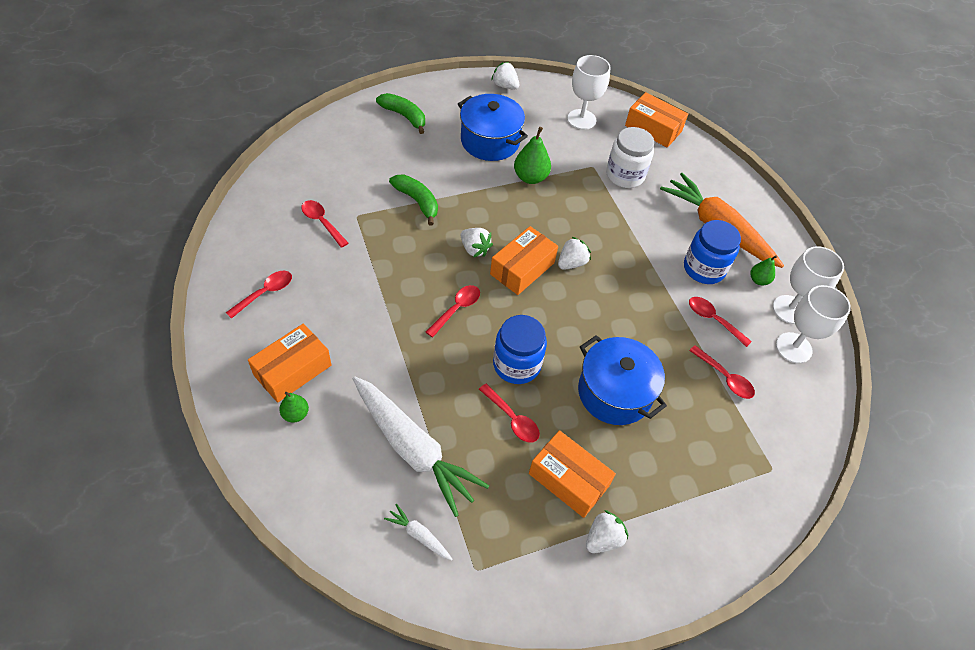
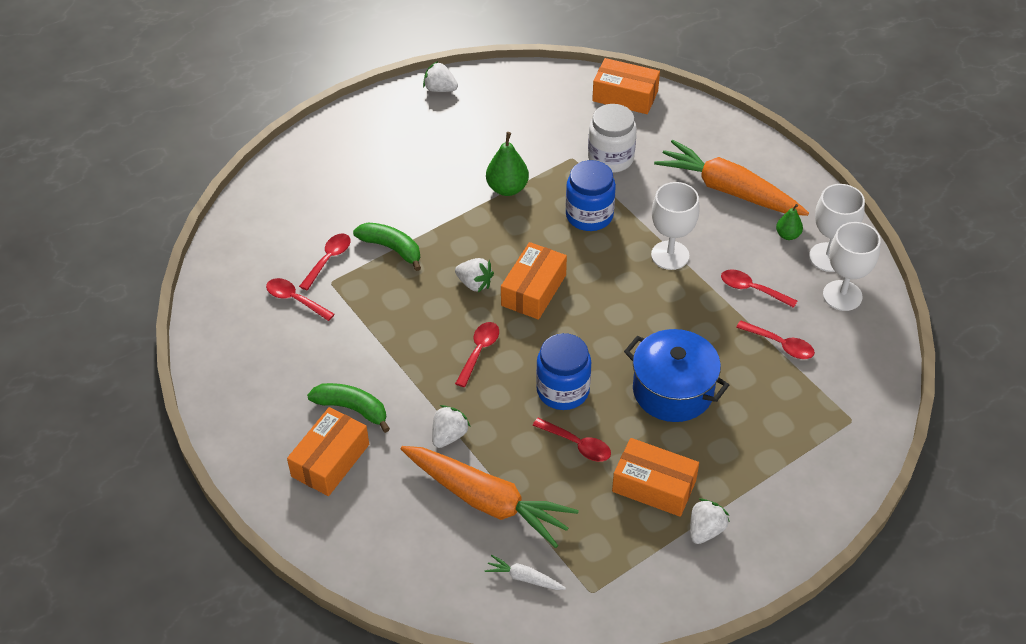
camera: 10 degrees left, 5 degrees down
red spoon [226,271,292,319] -> red spoon moved to [299,233,351,290]
green pear [279,392,309,423] -> none
white carrot [353,376,489,517] -> orange carrot [401,446,579,548]
green banana [376,93,425,134] -> green banana moved to [307,383,390,433]
blue pot [458,94,528,161] -> none
white strawberry [558,236,591,270] -> white strawberry moved to [432,405,471,448]
white goblet [567,55,611,130] -> white goblet moved to [651,182,700,270]
blue jar [684,220,741,284] -> blue jar moved to [566,160,616,231]

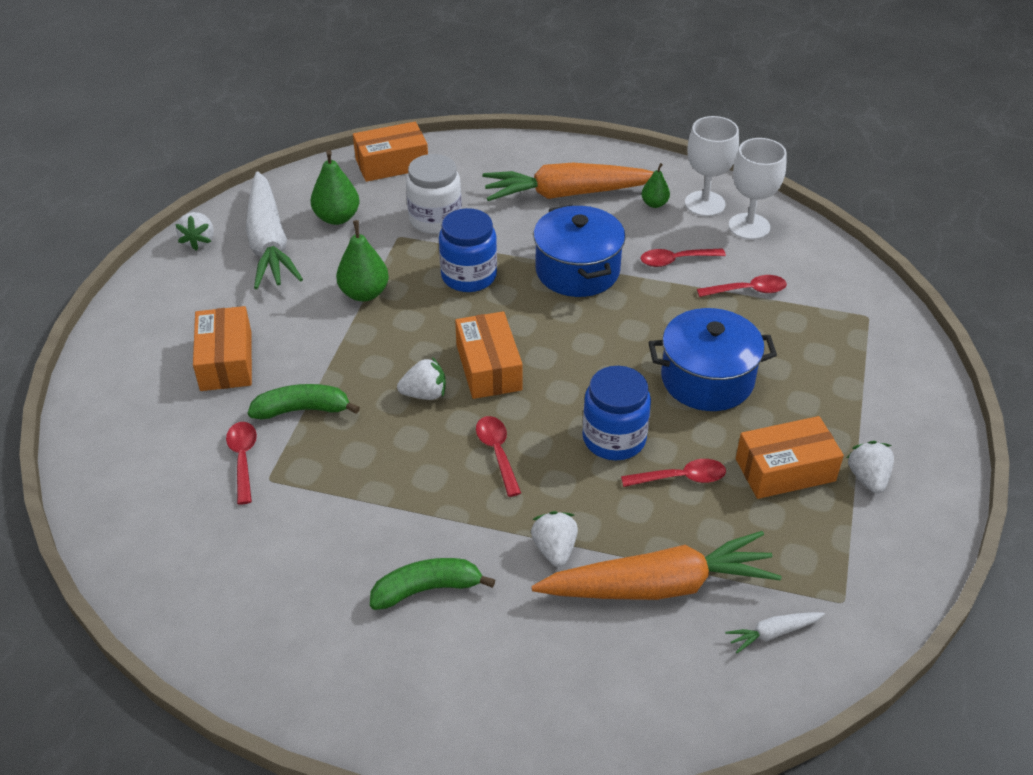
camera: 40 degrees left, 5 degrees down
red spoon [266,278,335,321] -> none
orange box [287,407,369,496] -> orange box moved to [193,306,252,391]
white strawberry [423,61,458,92] -> white strawberry turned 75 degrees counterclockwise [175,212,214,250]
white goblet [651,182,700,270] -> blue pot [533,204,626,297]
none -> white carrot [246,171,303,289]
none -> green pear [311,150,359,225]

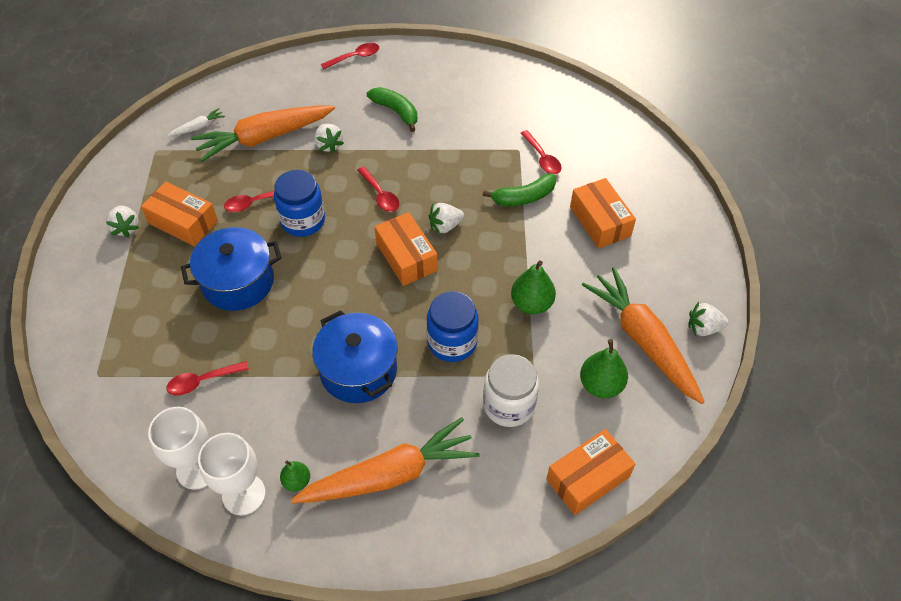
camera: 165 degrees right, 10 degrees up
white strawberry [175,212,214,250] -> white strawberry turned 75 degrees counterclockwise [688,302,728,336]
white carrot [246,171,303,289] -> orange carrot [582,267,705,404]
green banana [370,558,495,610] -> green banana turned 105 degrees counterclockwise [367,87,417,132]
red spoon [640,248,726,267] -> red spoon moved to [321,43,379,69]
orange box [736,416,844,499] -> orange box turned 60 degrees clockwise [141,182,218,246]

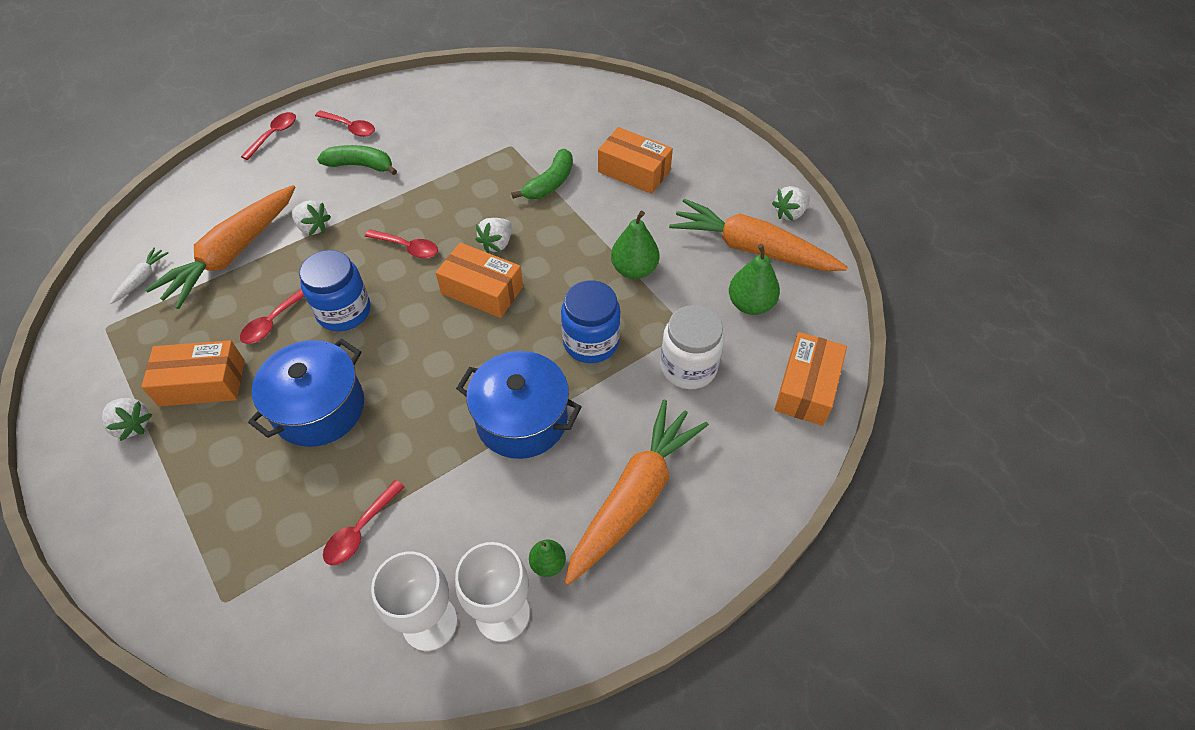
camera: 35 degrees left, 0 degrees up
red spoon [520,130,562,174] -> red spoon moved to [315,110,375,137]

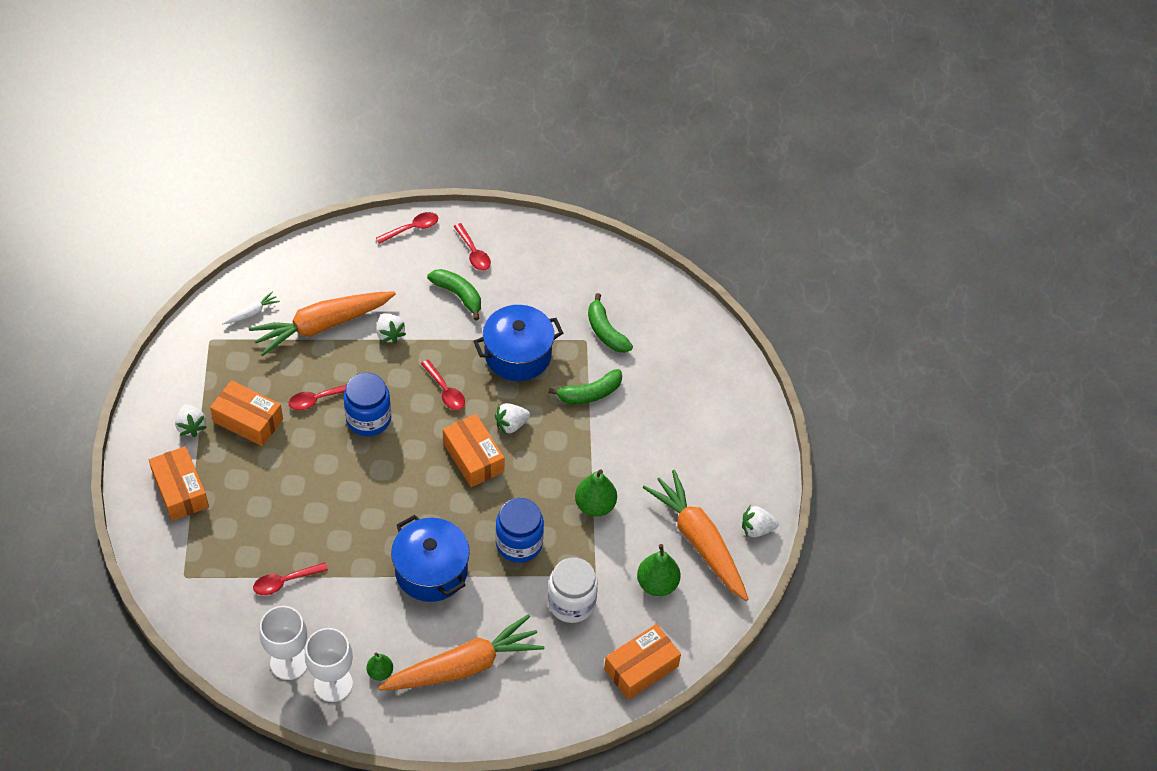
camera: 30 degrees right, 0 degrees up
blue pot [248,339,364,447] -> blue pot moved to [473,305,563,381]
orange box [598,127,673,194] -> orange box moved to [149,446,209,521]
none -> green banana [588,293,633,353]

